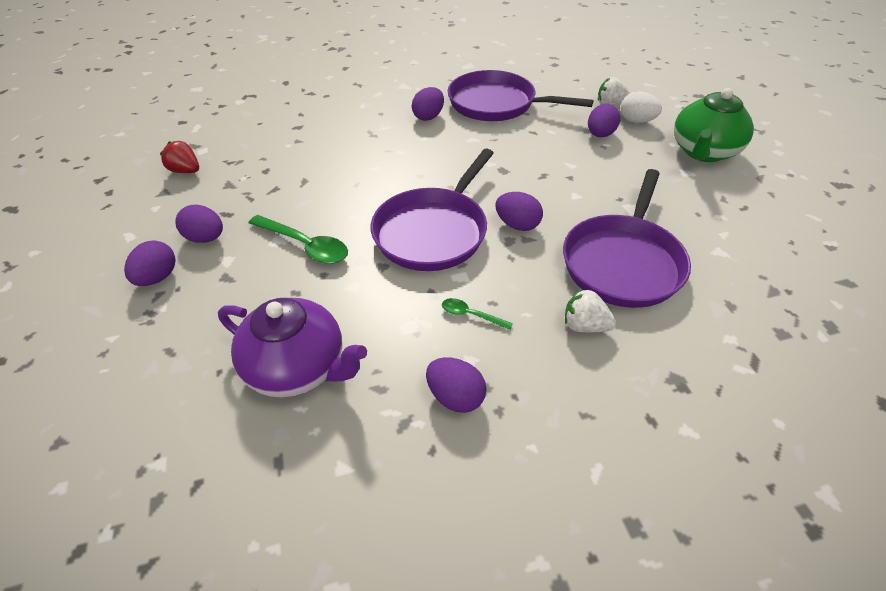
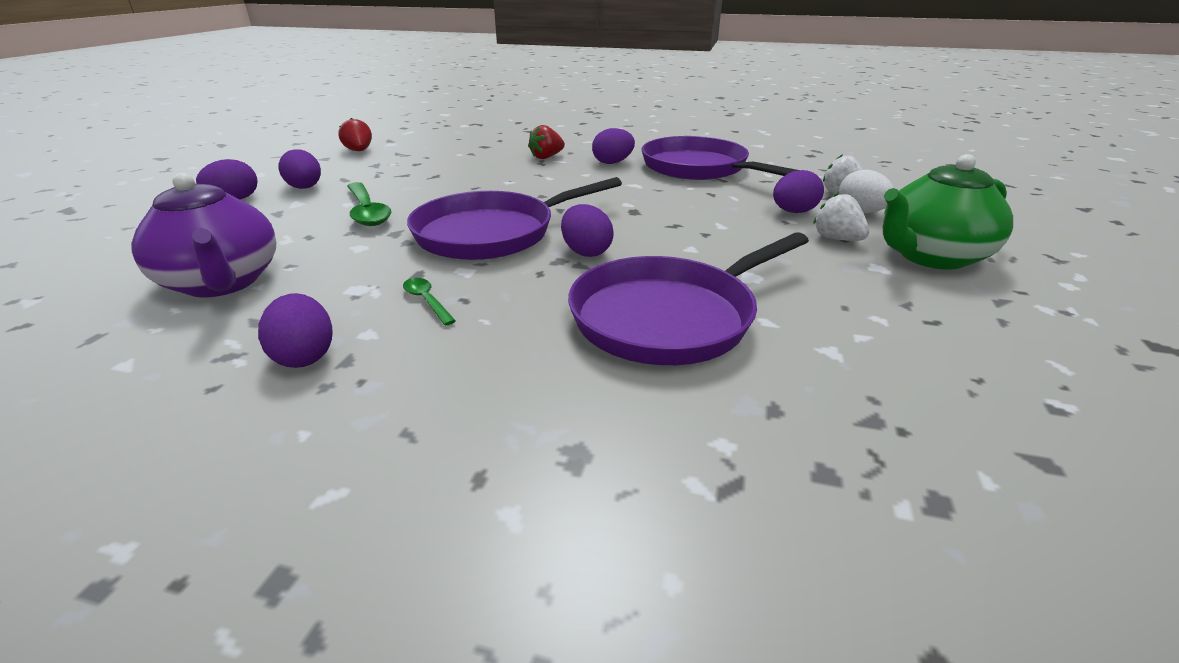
camera: 30 degrees right, 15 degrees down
white strawberry [565,289,616,332] -> white strawberry moved to [813,193,869,241]
none -> red strawberry [528,125,565,159]

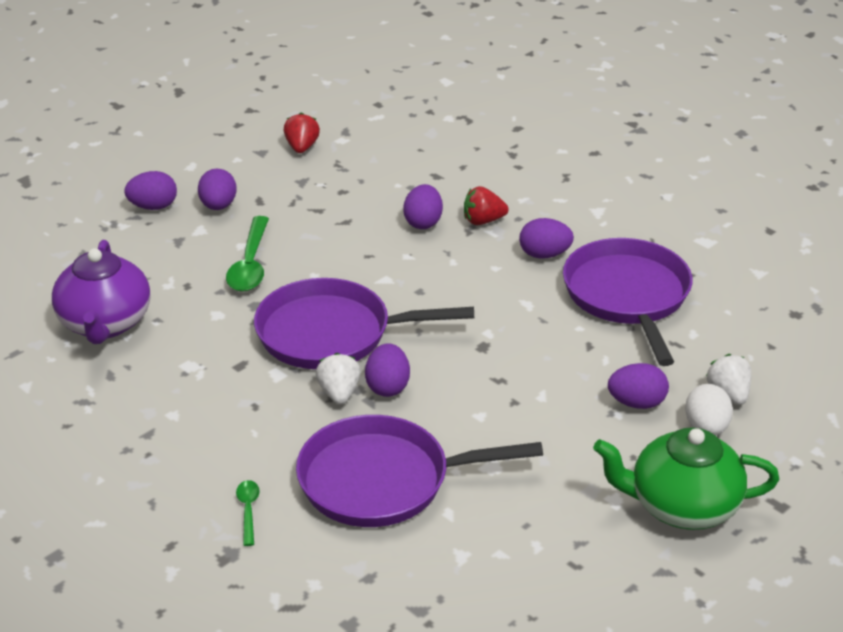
camera: 30 degrees right, 5 degrees up
purple egg [258,293,333,368] -> purple egg moved to [403,184,443,229]
green spoon [403,278,456,326] -> green spoon moved to [236,480,260,546]
white strawberry [813,193,869,241] -> white strawberry moved to [316,353,361,404]

